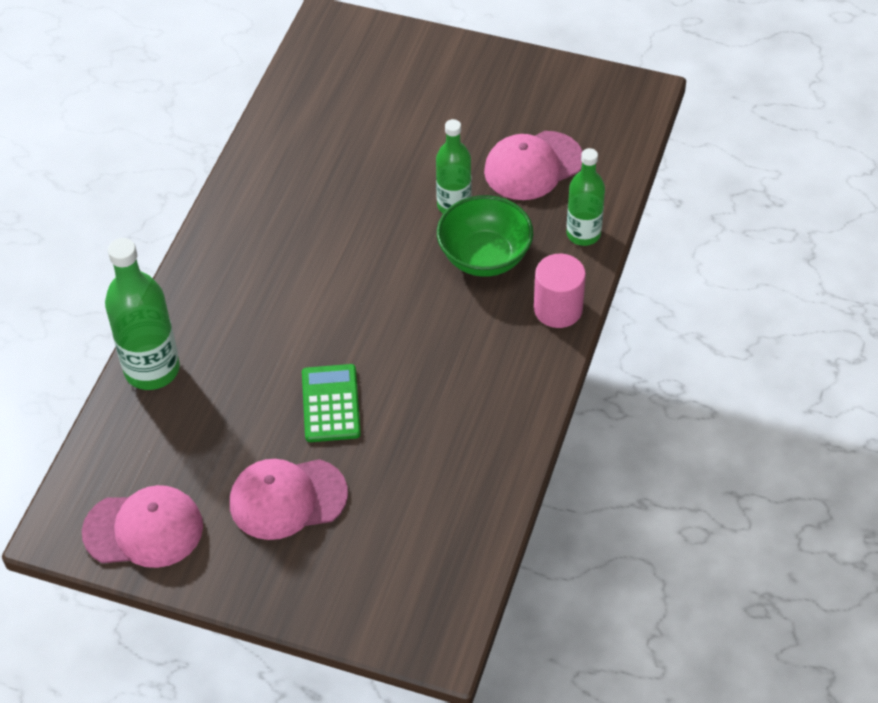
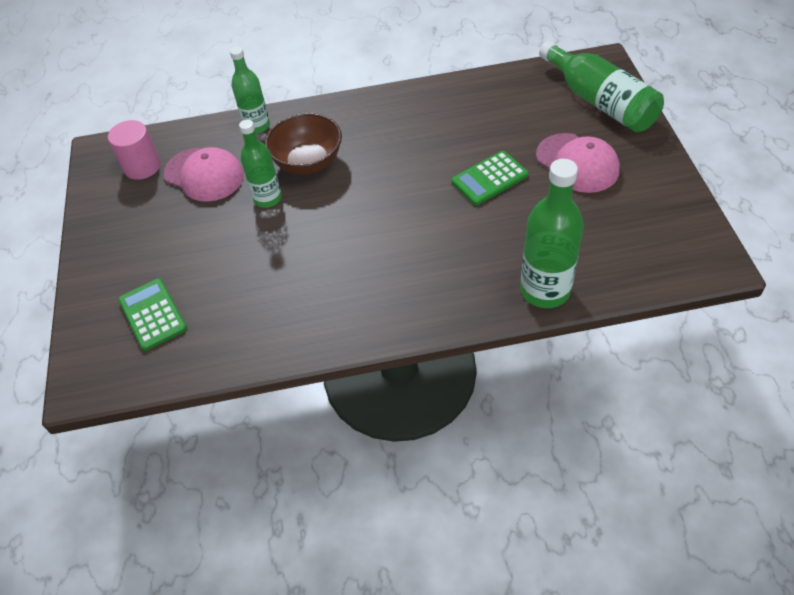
camera: 115 degrees left, 0 degrees up
pink cap [82,485,203,568] -> none
green bowl [437,195,533,277] -> brown bowl [265,113,342,175]
pink cylinder [534,254,586,328] -> pink cylinder moved to [108,120,161,180]
none -> green calculator [118,278,187,351]
none -> green bottle [539,41,664,132]

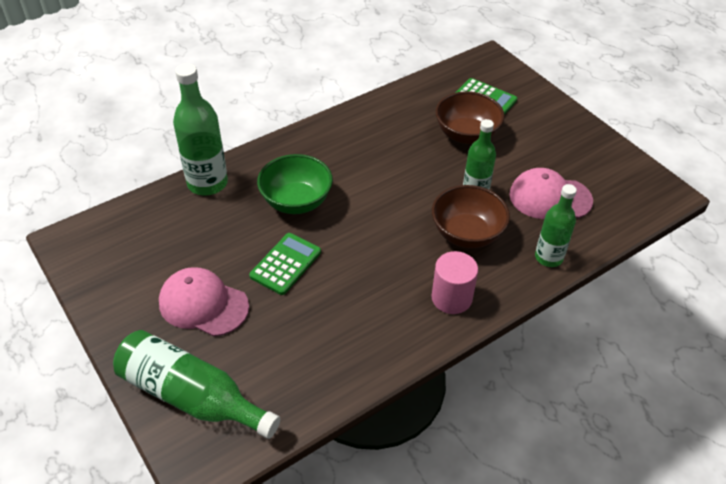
camera: 150 degrees right, 5 degrees down
pink cylinder [108,120,161,180] -> pink cylinder moved to [431,251,478,314]
none -> green bowl [257,154,333,214]
none -> brown bowl [436,91,505,144]

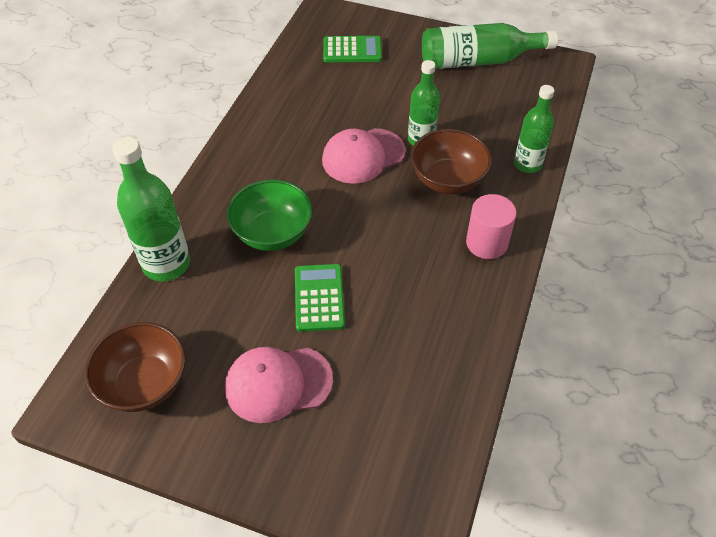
camera: 35 degrees left, 5 degrees up
green bottle [113,330,280,439] -> green bottle moved to [422,23,558,69]
brown bowl [436,91,505,144] -> brown bowl moved to [85,322,186,412]
pink cap [509,168,593,219] -> pink cap moved to [322,128,405,184]

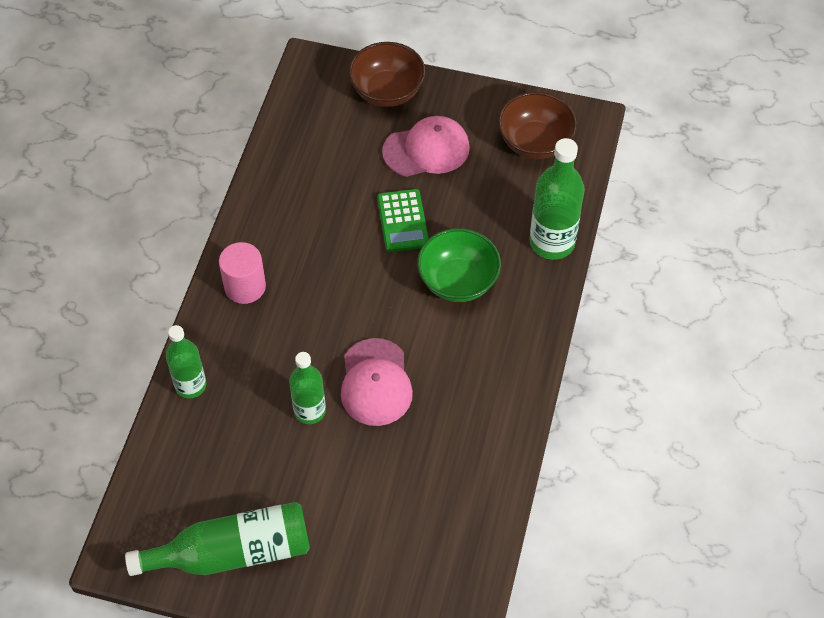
camera: 175 degrees right, 5 degrees up
pink cap [322,128,405,184] -> pink cap turned 120 degrees clockwise [341,338,413,426]
green calculator [323,36,382,62] -> none
brown bowl [411,129,492,194] -> brown bowl moved to [348,42,426,107]

